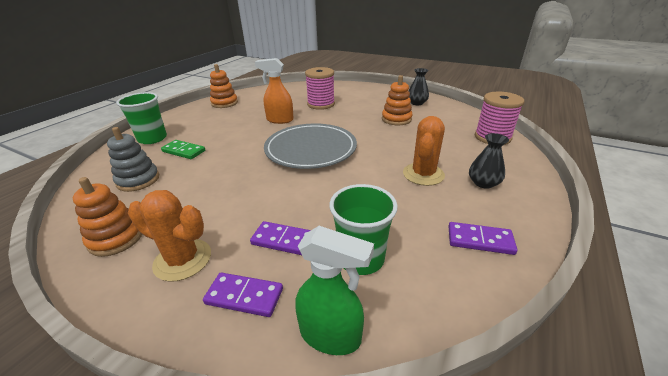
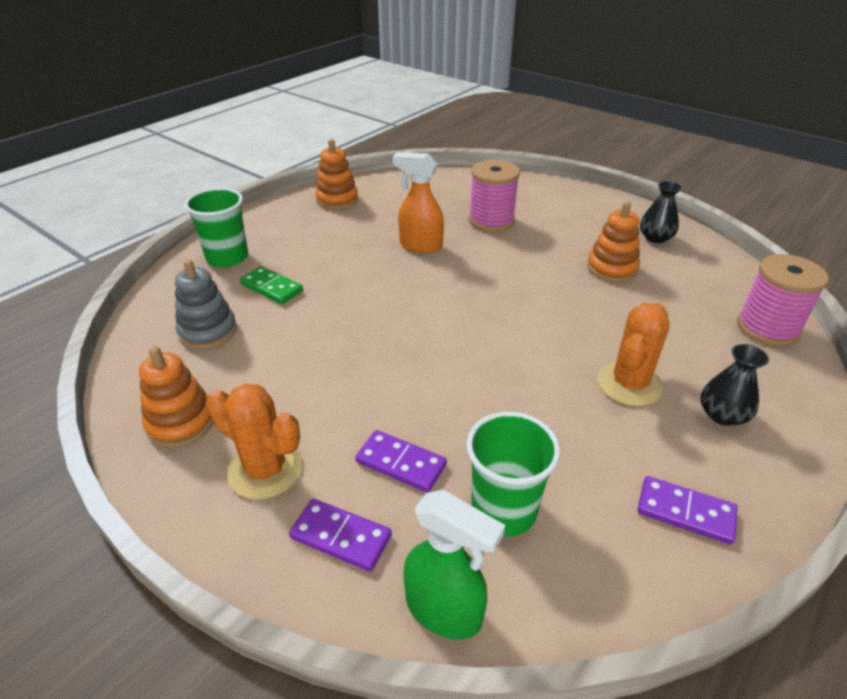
camera: 10 degrees right, 5 degrees up
grey plate [264,123,357,169] -> none

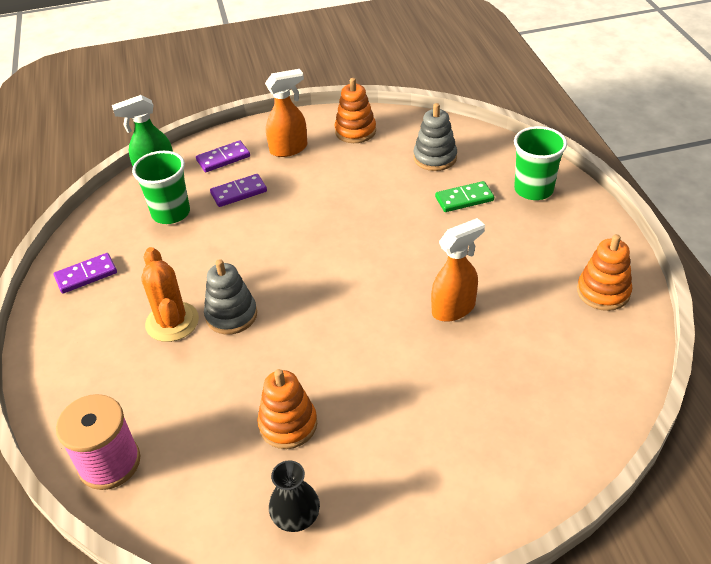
camera: 130 degrees right, 5 degrees up
orange cactus [206,383,303,500] -> orange spray bottle [265,69,307,157]
pink spool [469,160,520,232] -> none
black vase [700,344,769,426] -> none
none -> grey stacking toy [204,259,257,335]

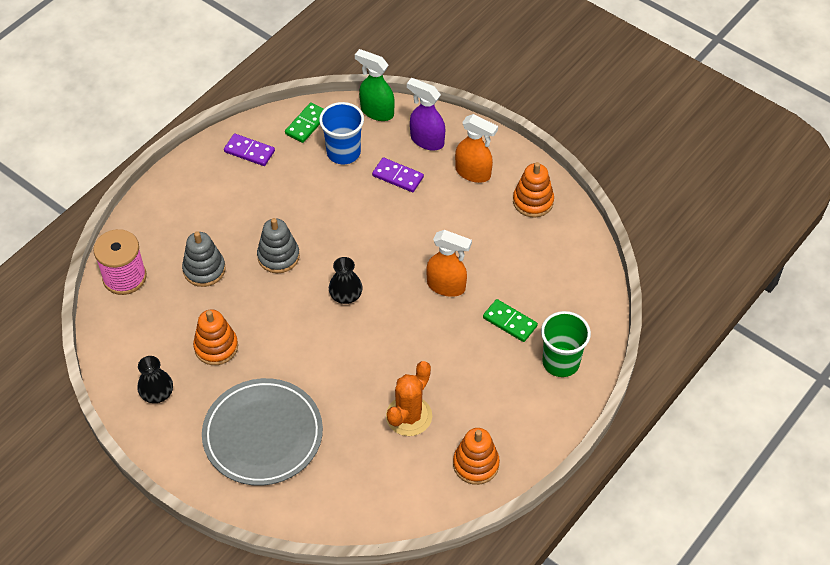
camera: 50 degrees right, 10 degrees up
green cup [132,151,190,224] -> blue cup [319,102,364,164]
orange cactus [141,247,199,342] -> orange cactus moved to [386,361,432,436]
purple domino [196,140,250,172] -> purple spray bottle [407,78,445,150]
grey stacking toy [413,103,457,171] -> grey stacking toy moved to [182,231,226,287]
orange spray bottle [431,218,485,322] -> orange spray bottle moved to [426,230,472,297]
none -> grey plate [202,378,323,486]
none -> green domino [285,102,324,143]
none -> black vase [329,257,363,304]

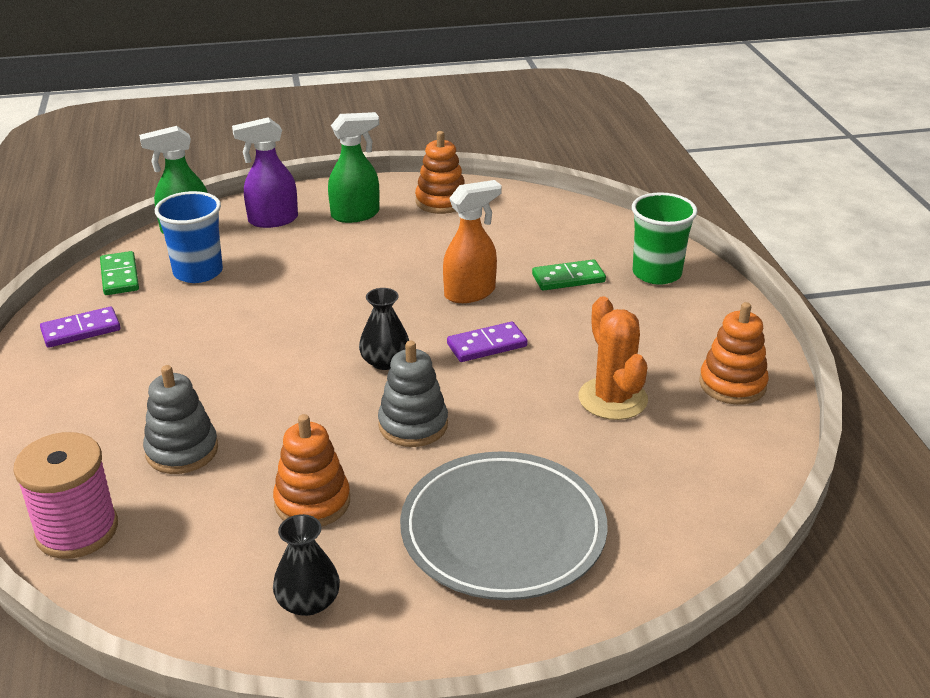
camera: 50 degrees left, 20 degrees down
grey stacking toy [257,218,300,273] -> grey stacking toy moved to [378,341,448,447]
purple domino [372,157,424,192] -> purple domino moved to [447,322,528,362]
orange spray bottle [455,114,498,183] -> green spray bottle [328,112,379,223]

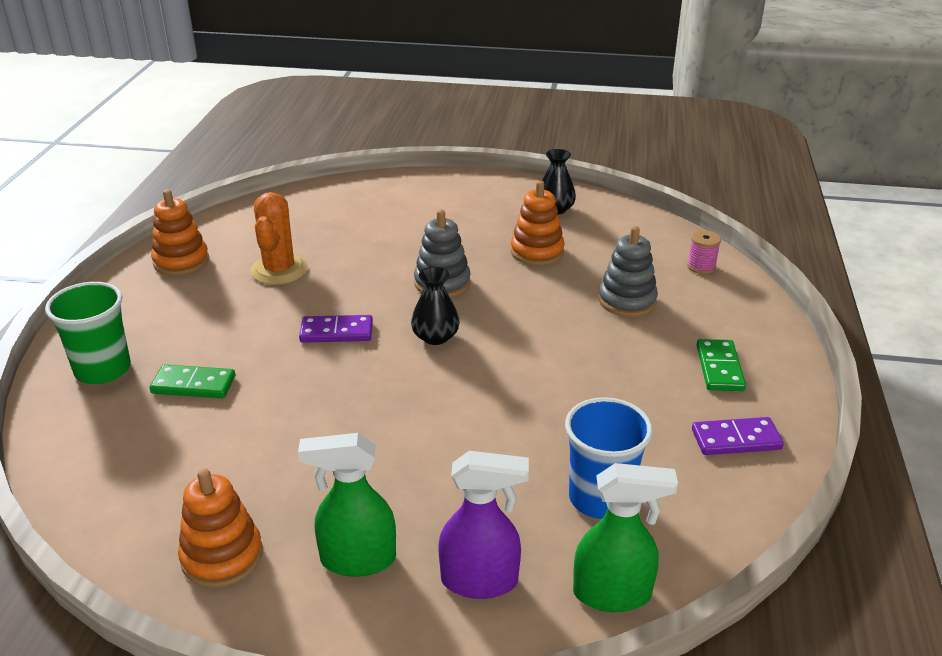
camera: 160 degrees left, 0 degrees up
pink spool [13,432,118,559] -> pink spool [687,230,721,274], size x0.50
green domino [100,251,139,295] -> green domino moved to [697,339,746,391]
grey plate [400,451,608,600] -> none
orange spray bottle [443,180,502,303] -> none

